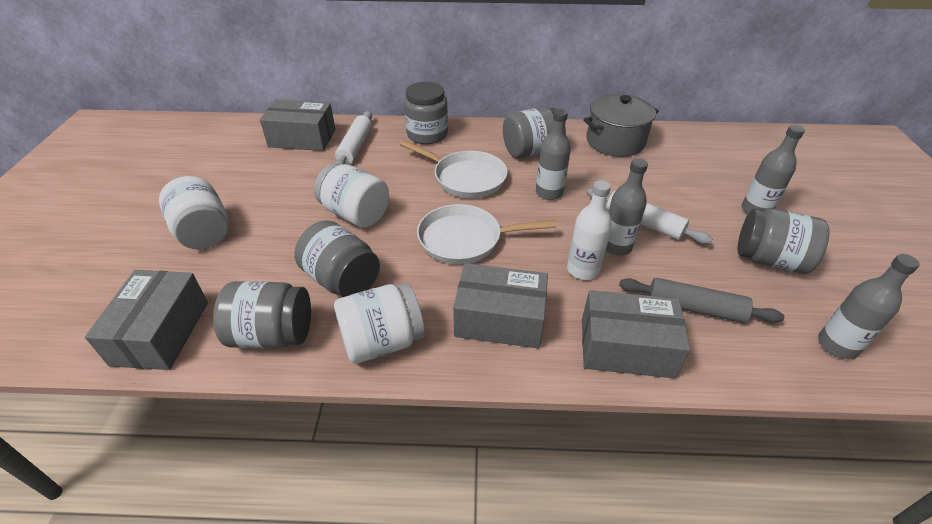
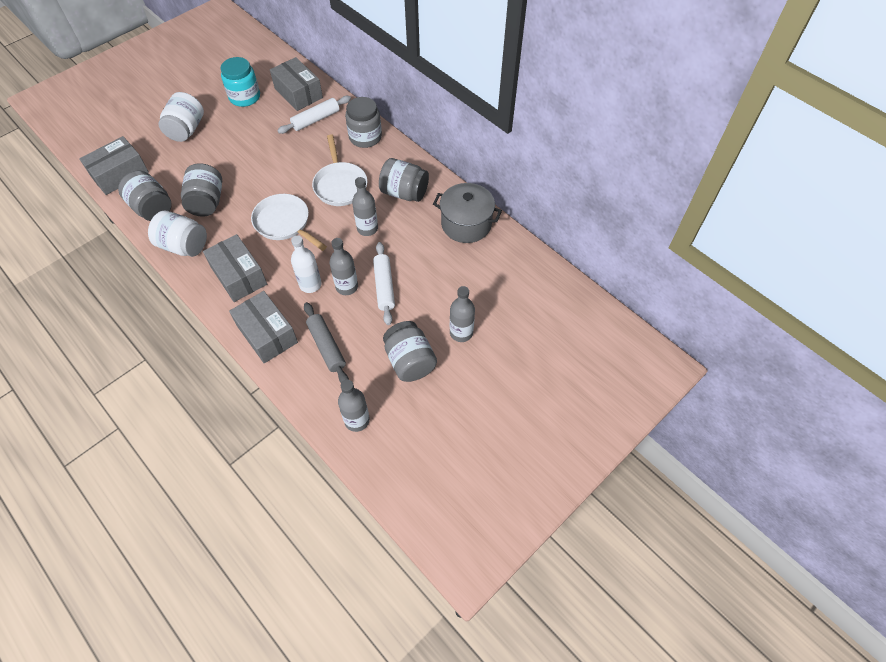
camera: 45 degrees right, 15 degrees up
white jar [314,163,389,228] -> none
none -> turquoise jar [221,57,260,107]

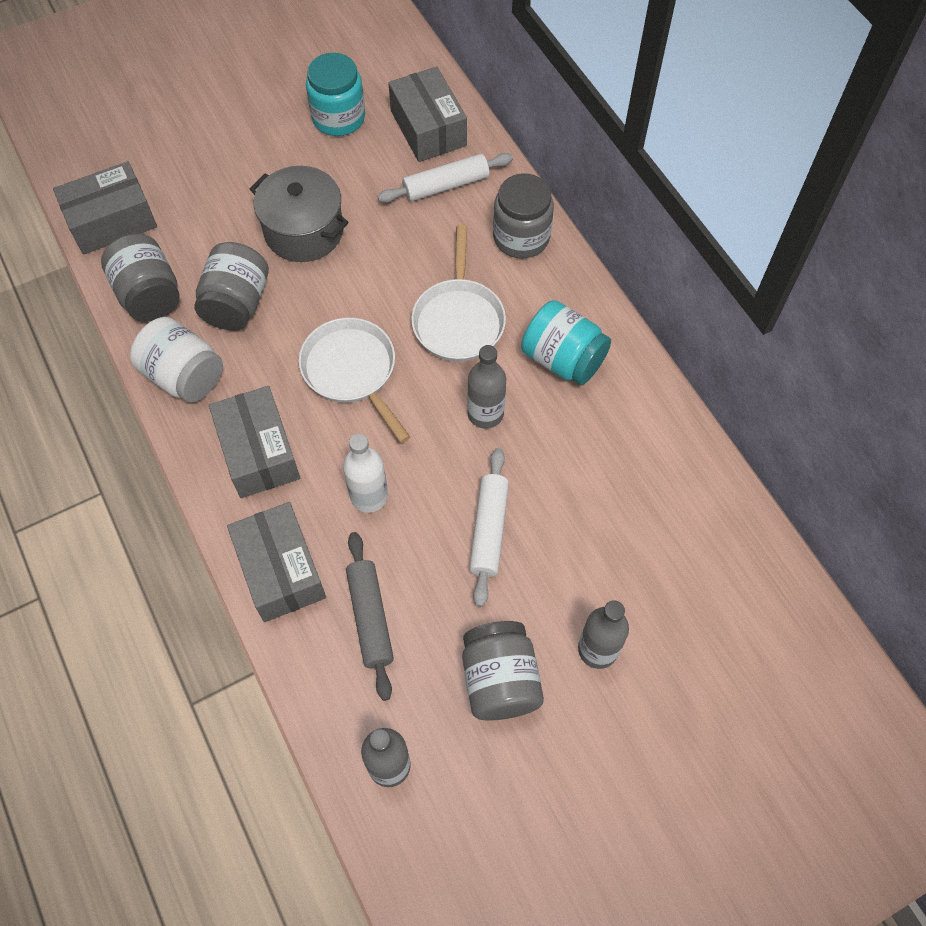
camera: 15 degrees right, 5 degrees up
white jar [158,92,204,142] -> none
grey bottle [329,238,358,295] -> none
grey jar [379,158,429,202] -> turquoise jar [521,300,611,385]
grey pot [433,183,502,243] -> grey pot moved to [250,166,348,262]

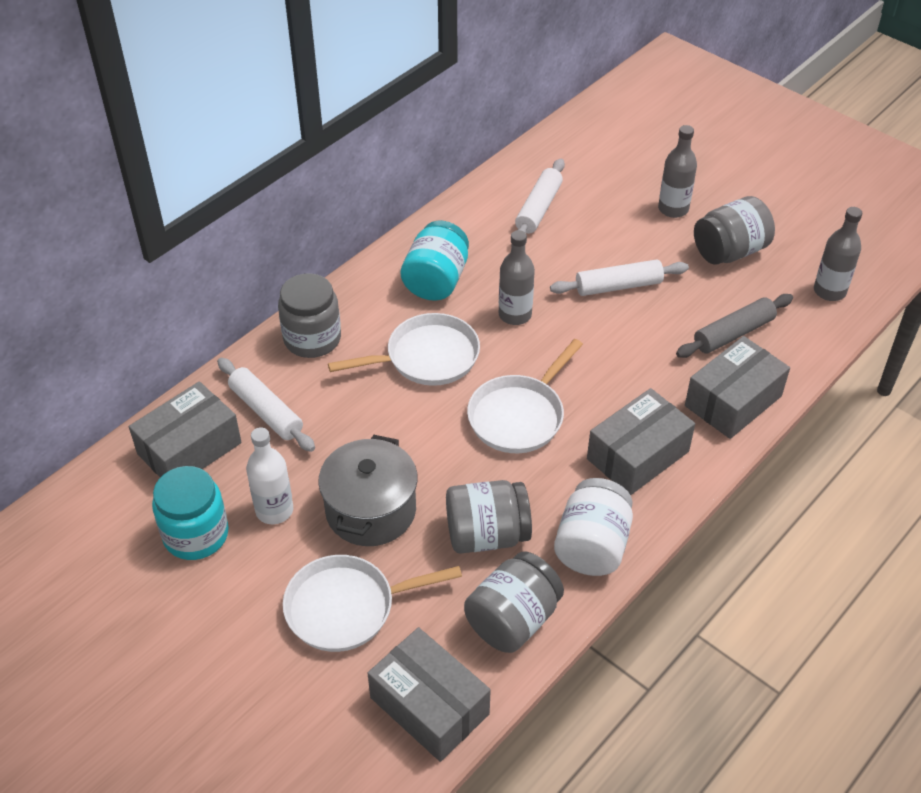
camera: 110 degrees left, 15 degrees down
white bottle [343,434,388,513] -> white bottle moved to [246,427,293,524]
none -> white pan [283,555,462,652]
none -> white rolling pin [515,159,565,234]

